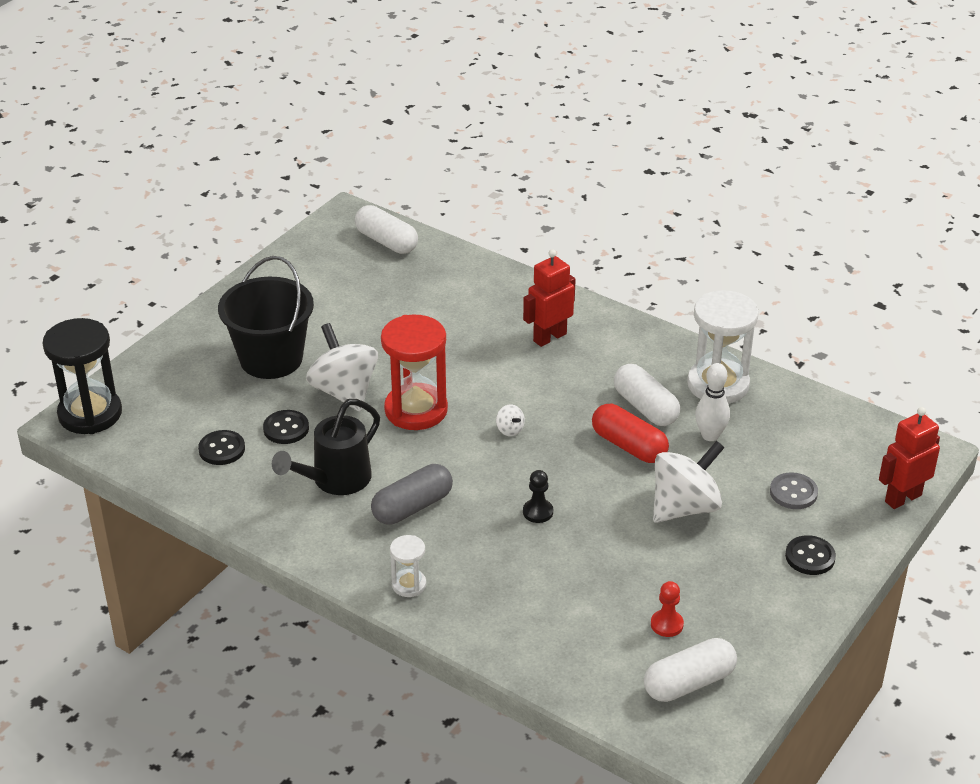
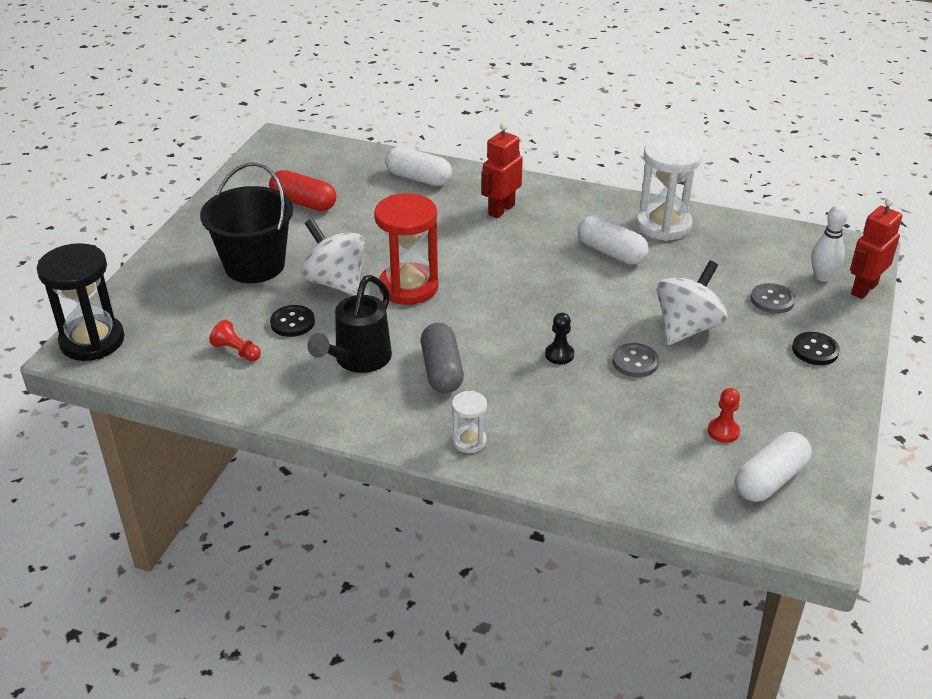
camera: 15 degrees left, 0 degrees up
black button [198,430,245,465] -> red pawn [210,320,261,361]
white capsule [355,205,418,254] -> white capsule moved to [385,147,452,186]
grey capsule [371,464,453,525] -> grey capsule turned 45 degrees counterclockwise [421,323,464,393]
white spinning top [496,404,525,436] -> none
red capsule [592,404,669,463] -> red capsule moved to [269,170,336,211]
white bowling pin [695,363,730,441] -> white bowling pin moved to [811,205,848,281]
none -> grey button [612,343,659,377]

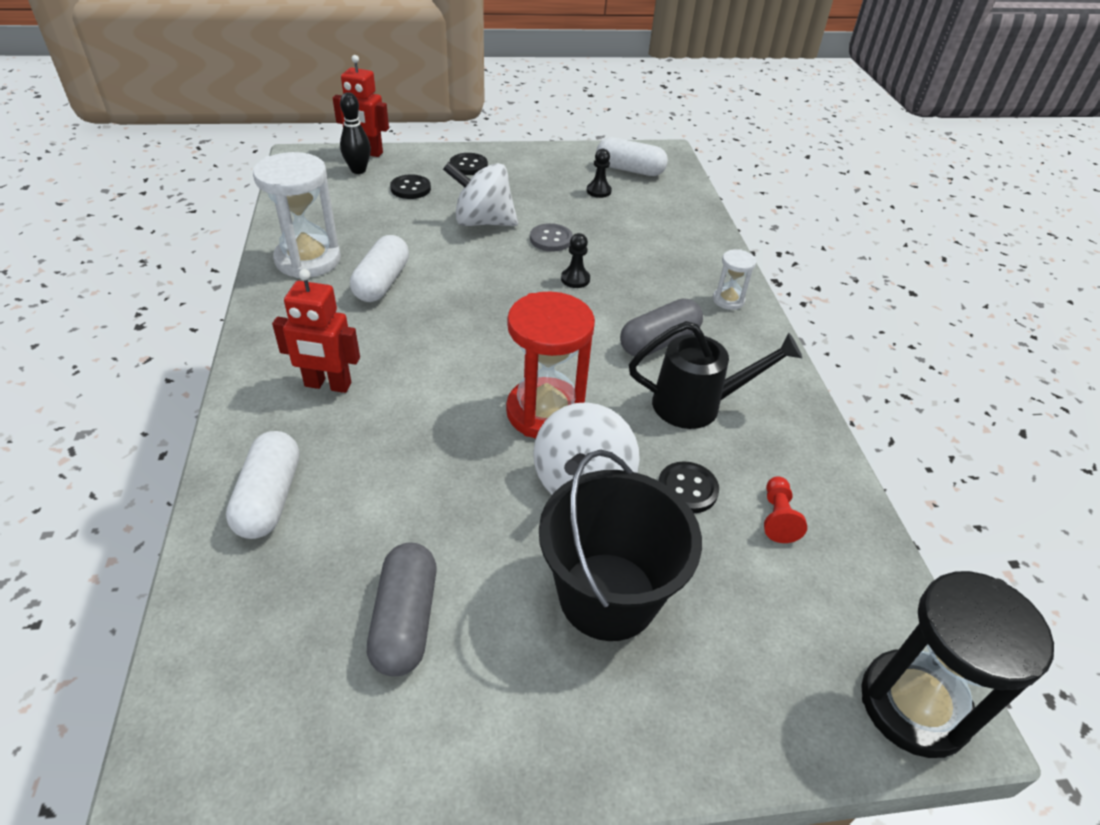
camera: 120 degrees left, 5 degrees up
red capsule [269,170,336,211] -> grey capsule [367,542,437,677]
red pawn [708,388,740,443] -> black pawn [587,149,612,198]
grey button [751,283,795,314] -> black button [390,174,431,199]
white bowling pin [811,205,848,281] -> black bowling pin [340,92,371,174]

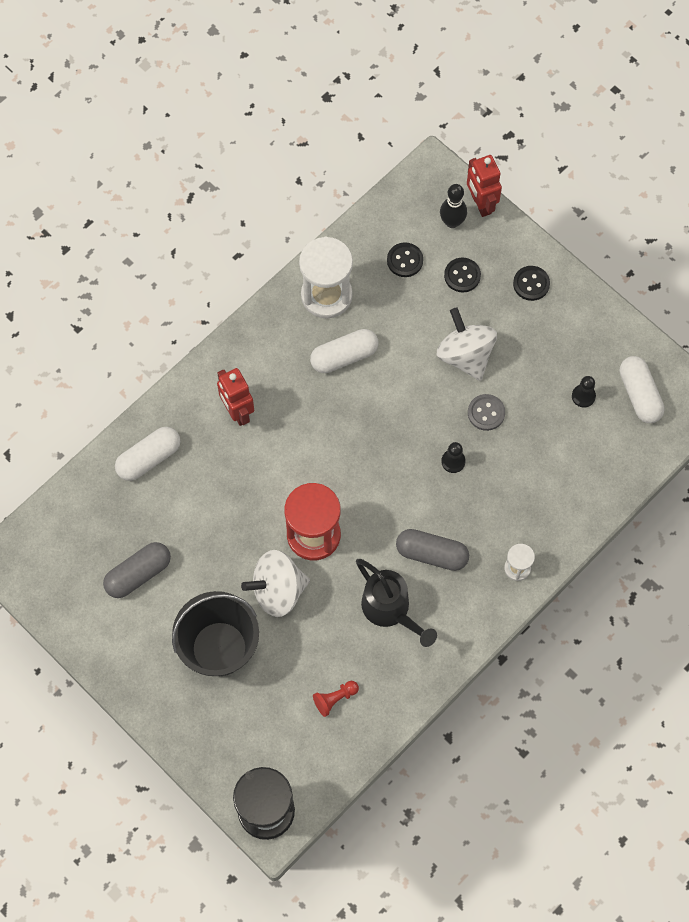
camera: 55 degrees right, 25 degrees up
black button [658,461,719,513] -> black button moved to [387,242,423,277]

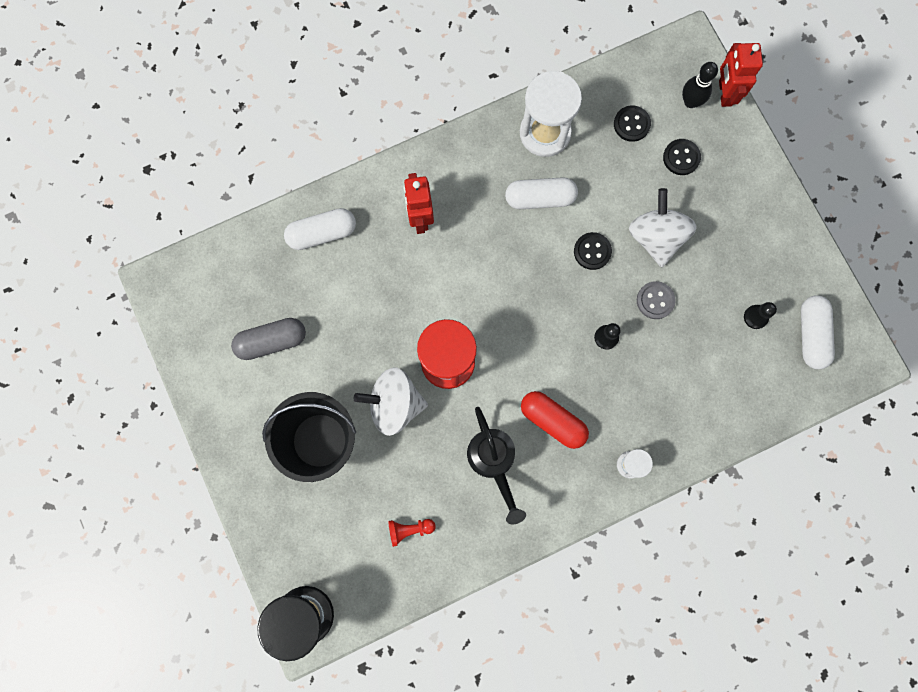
camera: 20 degrees right, 10 degrees up
grey capsule [396,529,469,571] -> red capsule [521,391,589,449]
black button [513,266,550,301] -> black button moved to [574,232,612,270]

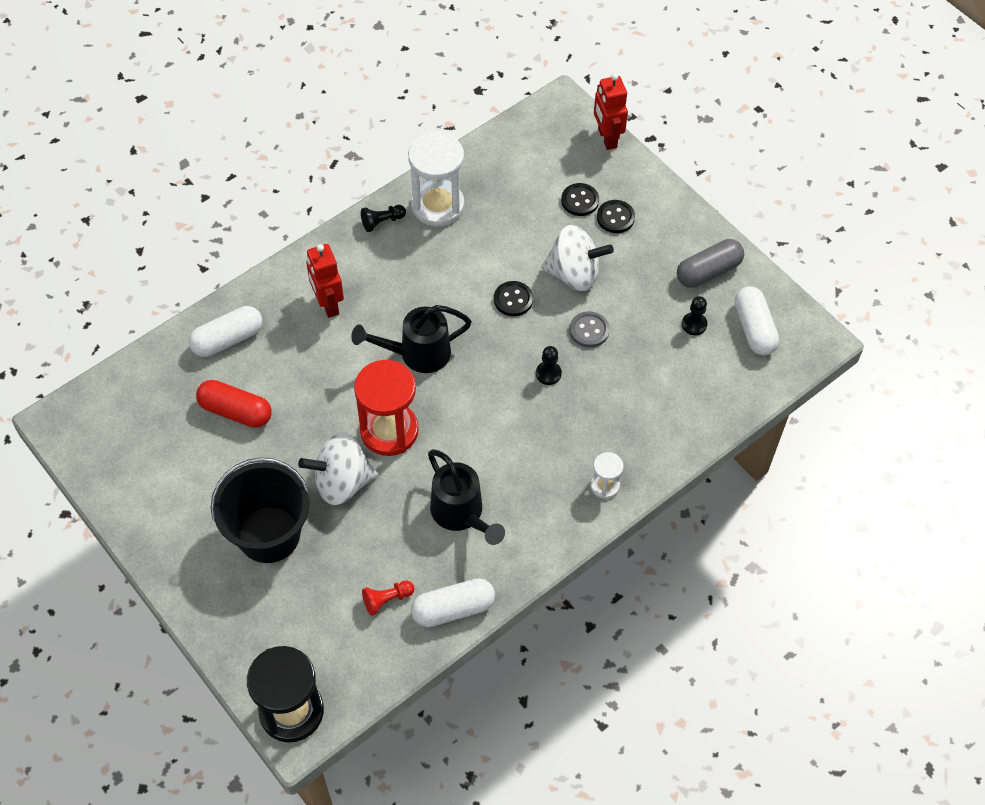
camera: 15 degrees left, 20 degrees down
grey capsule [231,318,306,360] -> grey capsule moved to [677,239,744,288]
white capsule [505,177,578,209] -> white capsule moved to [411,578,495,627]
red capsule [521,391,589,449] -> red capsule moved to [196,380,272,428]
black button [614,105,651,142] -> black button moved to [597,200,635,233]
white spinning top [629,188,697,267] -> white spinning top turned 120 degrees clockwise [541,225,614,291]
black bowling pin [682,62,718,108] -> none
none -> black watering can [351,305,472,373]
none -> black pawn [361,205,406,232]

